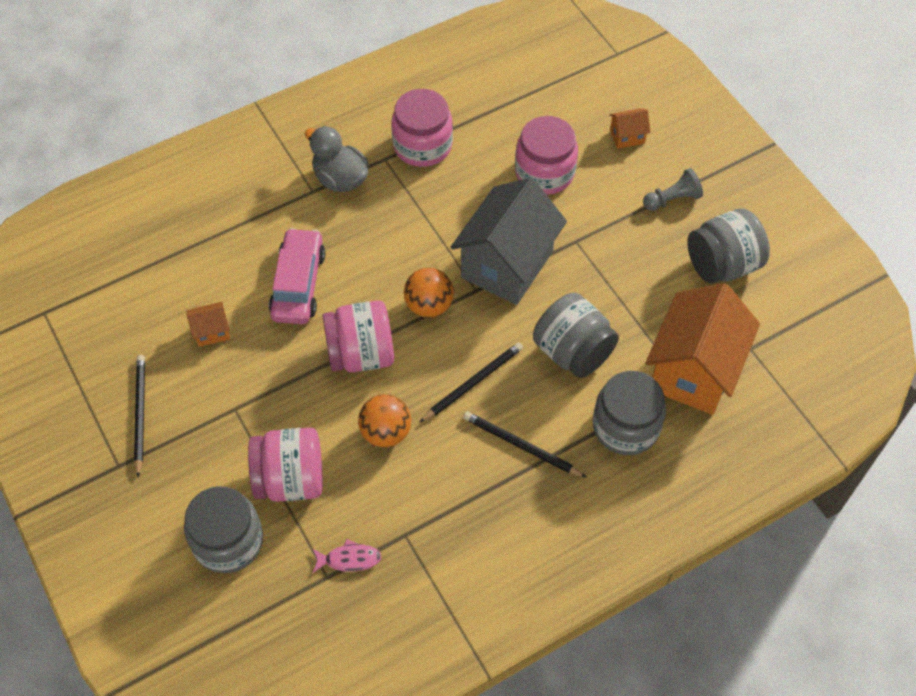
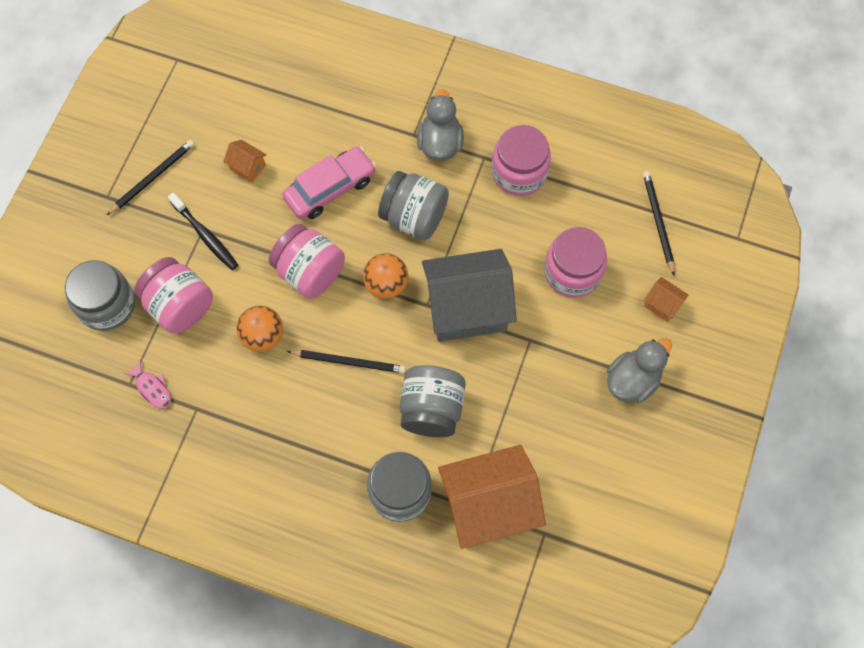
camera: 50 degrees right, 10 degrees up
black pencil [463,412,586,477] -> black pencil moved to [643,171,675,275]
grey pawn [643,168,703,211] -> grey duck [607,338,672,403]
grey jar [687,208,770,284] -> grey jar moved to [378,171,449,240]
none -> black toothbrush [168,193,238,270]

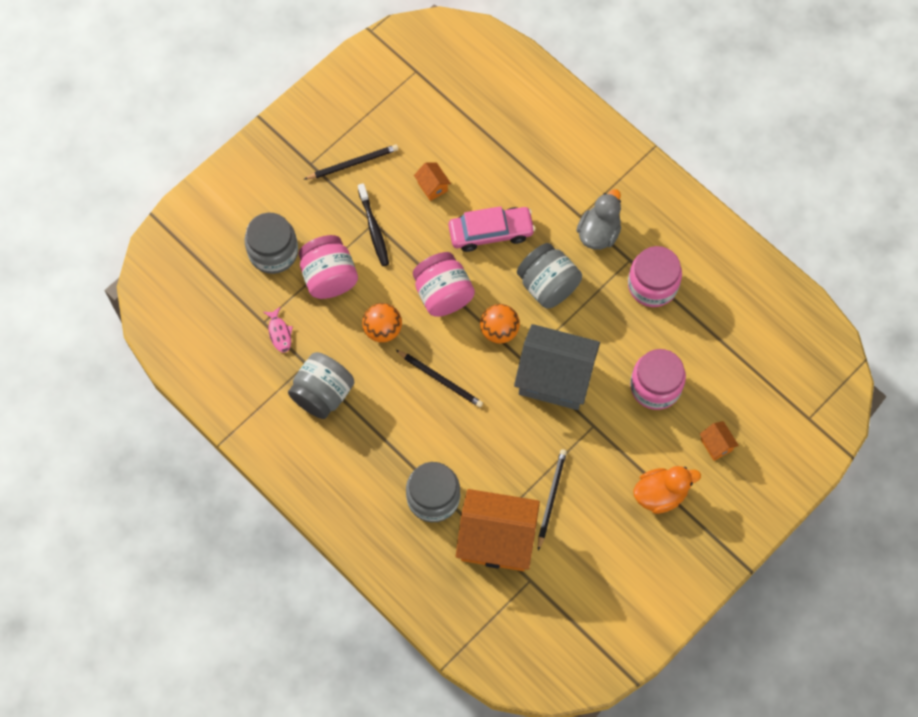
camera: 25 degrees right, 0 degrees up
grey jar [399,365,466,437] -> grey jar moved to [288,352,354,419]
grey duck [607,338,672,403] -> orange duck [633,466,701,514]
black pencil [643,171,675,275] -> black pencil moved to [538,449,567,551]

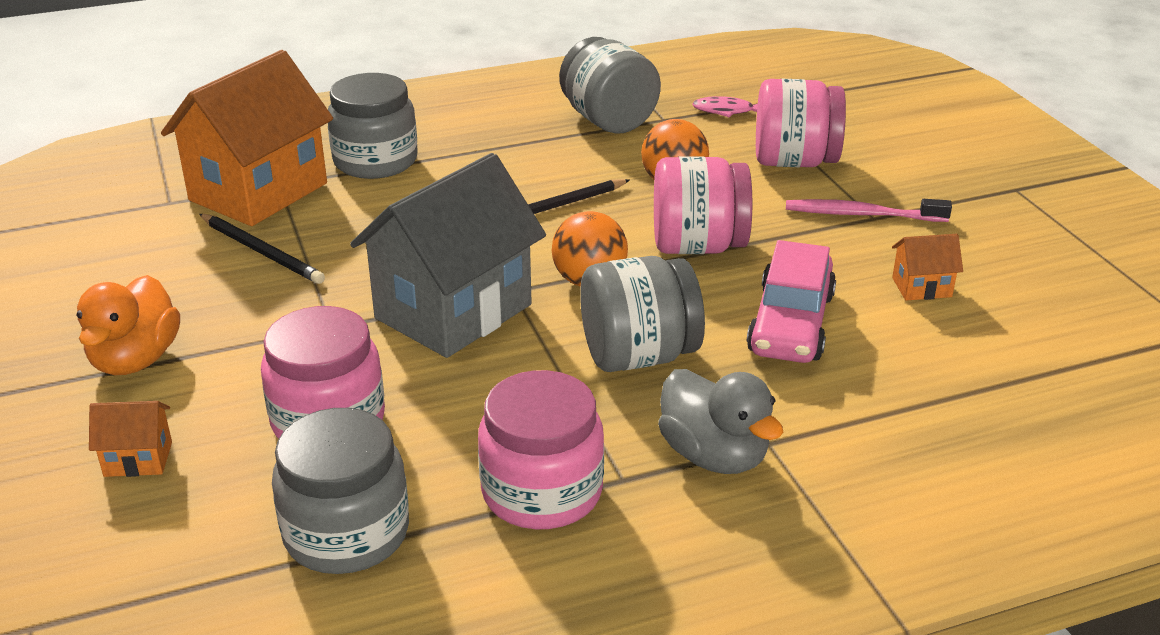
camera: 115 degrees right, 35 degrees down
grey jar [244,213,298,274] -> grey jar moved to [272,408,409,574]
black pencil [305,144,398,179] -> none
black toothbrush [358,183,389,266] -> pink toothbrush [786,199,952,222]

